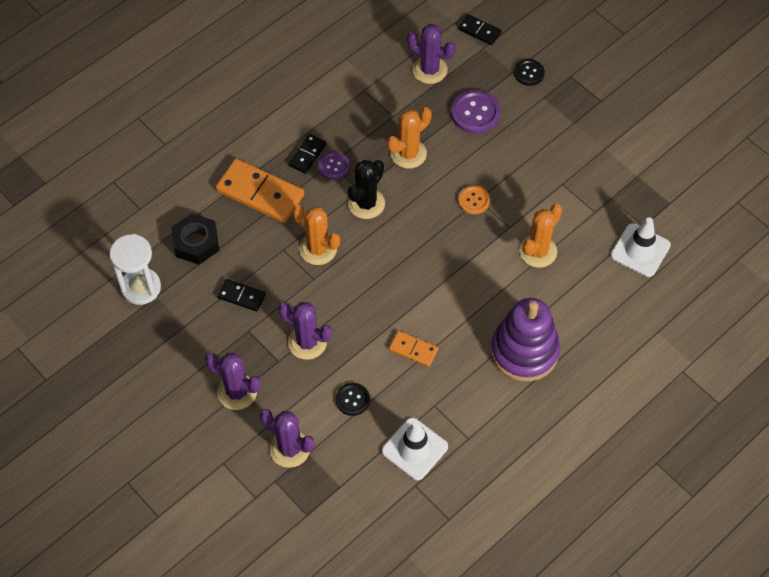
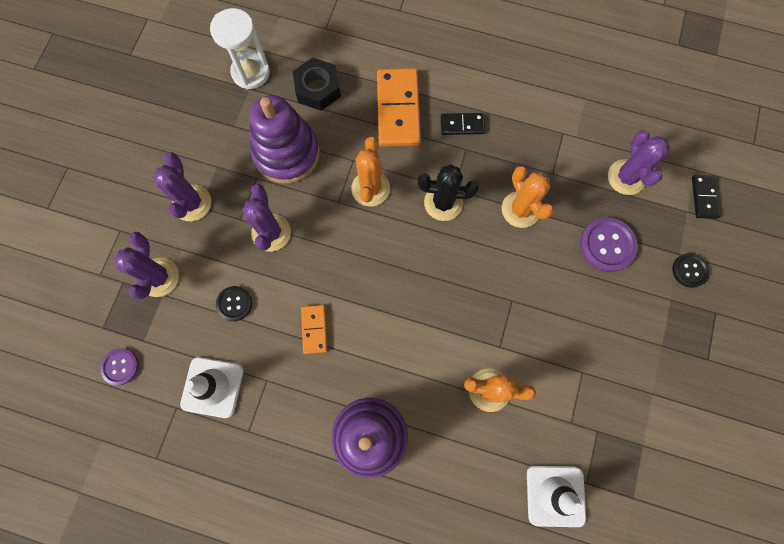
camera: 60 degrees right, 15 degrees up
black domino [217,279,266,311] -> purple stacking toy [249,95,320,184]
purple button [318,152,350,180] -> purple button moved to [100,348,139,385]
orange cactus [387,107,432,169] -> orange cactus turned 45 degrees clockwise [502,166,554,228]
orange button [458,185,490,214] -> none

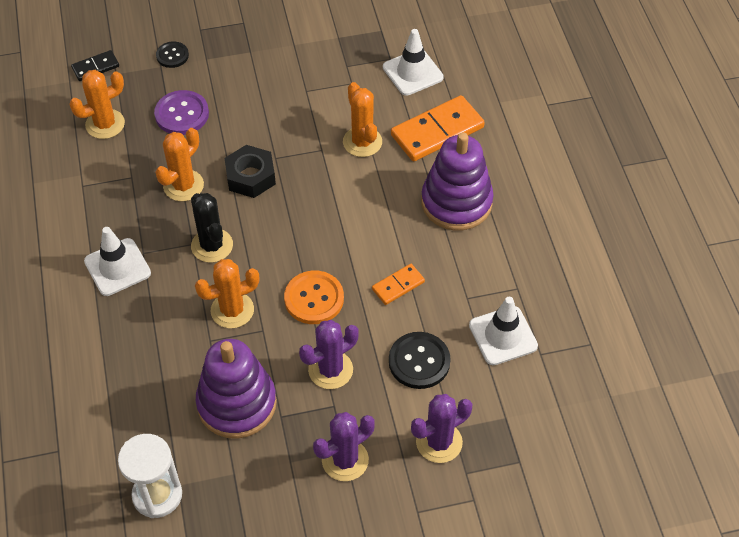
camera: 120 degrees left, 20 degrees down
purple button [100,348,139,385] -> none
black button [216,286,252,321] -> black button [389,332,451,389], size x1.60
black nut [292,57,341,111] -> black nut moved to [225,145,276,198]
orange domino [377,68,421,147] -> orange domino moved to [391,95,485,161]
black domino [441,113,485,135] -> white traffic cone [84,227,151,296]
purple cactus [608,130,670,195] -> orange cactus [69,70,125,139]
none -> orange button [284,271,344,324]

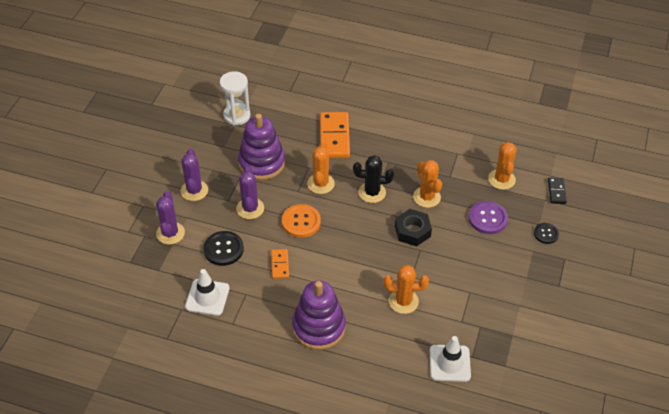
camera: 120 degrees right, 5 degrees down
white traffic cone [84,227,151,296] -> none
orange domino [391,95,485,161] -> orange domino moved to [320,112,350,158]

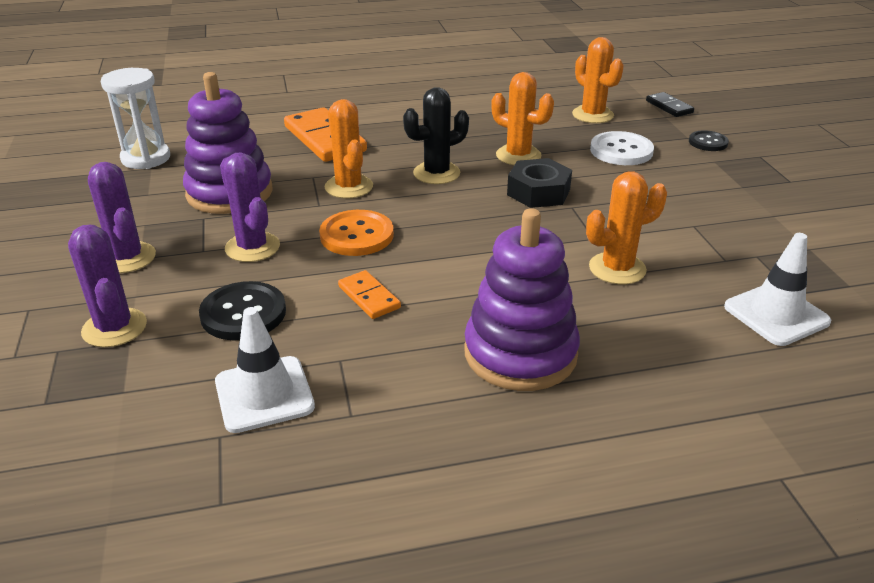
camera: 30 degrees left, 15 degrees down
purple button [469,201,508,234] -> white button [590,131,654,165]

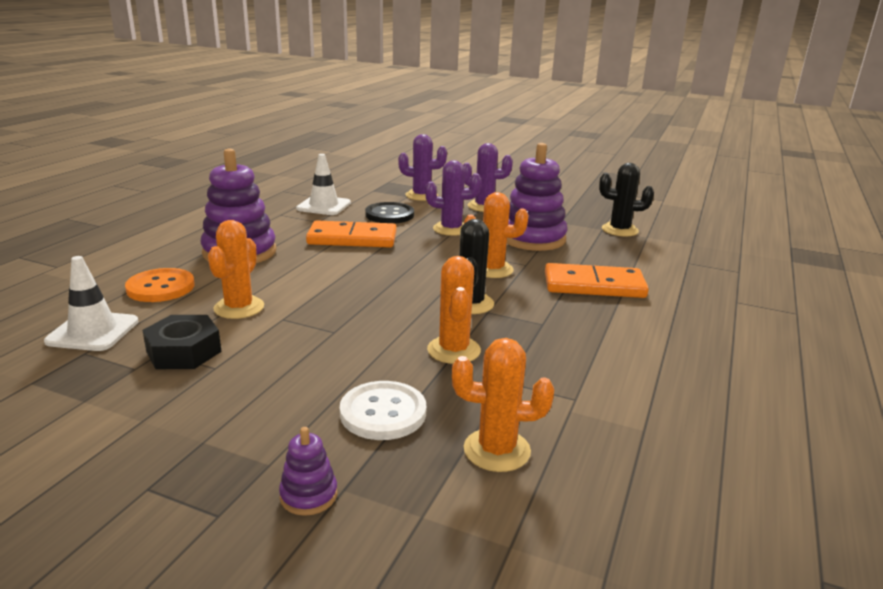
camera: 125 degrees right, 10 degrees down
white hourglass [101,68,170,169] -> black cactus [599,163,654,237]
orange button [319,210,394,256] -> orange button moved to [125,268,195,302]
orange domino [338,270,401,319] -> orange domino [306,220,397,248], size x1.91
orange cactus [491,72,554,165] -> orange cactus turned 75 degrees counterclockwise [427,256,481,364]
black nut [507,158,572,208] -> black nut moved to [142,315,222,369]
black domino [646,92,694,117] -> none
black button [689,131,729,151] -> purple stacking toy [279,427,337,516]

